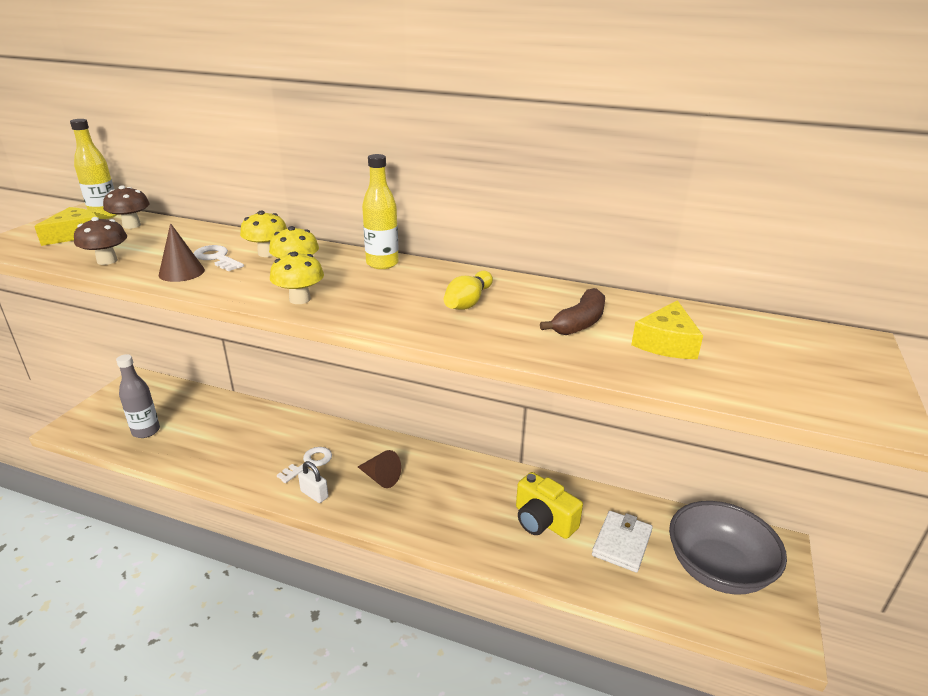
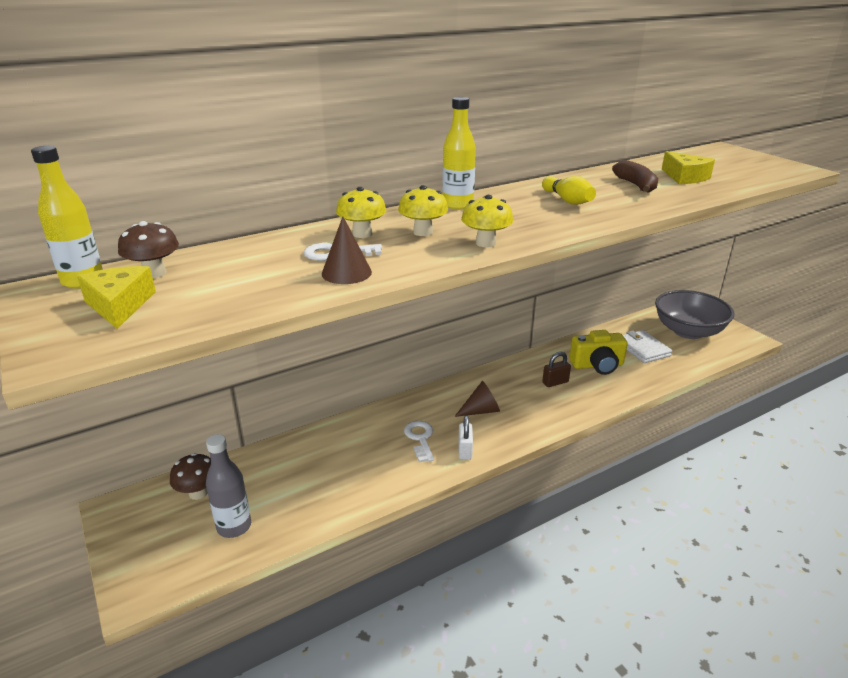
camera: 50 degrees left, 0 degrees up
brown mushroom [74,217,127,265] -> brown mushroom moved to [170,453,211,500]
white padlock [298,461,328,503] -> white padlock turned 75 degrees counterclockwise [458,415,473,460]
none -> brown padlock [542,352,571,387]

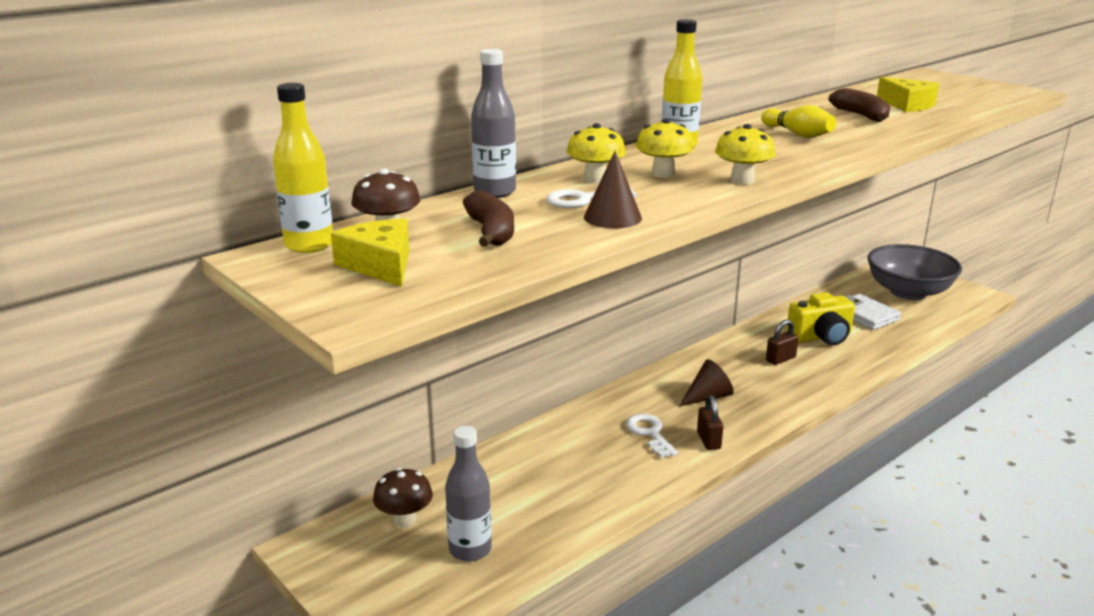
camera: 10 degrees left, 5 degrees down
white padlock [458,415,473,460] -> brown padlock [697,395,723,450]
none -> brown banana [463,190,514,247]
none -> grey bottle [471,49,516,198]

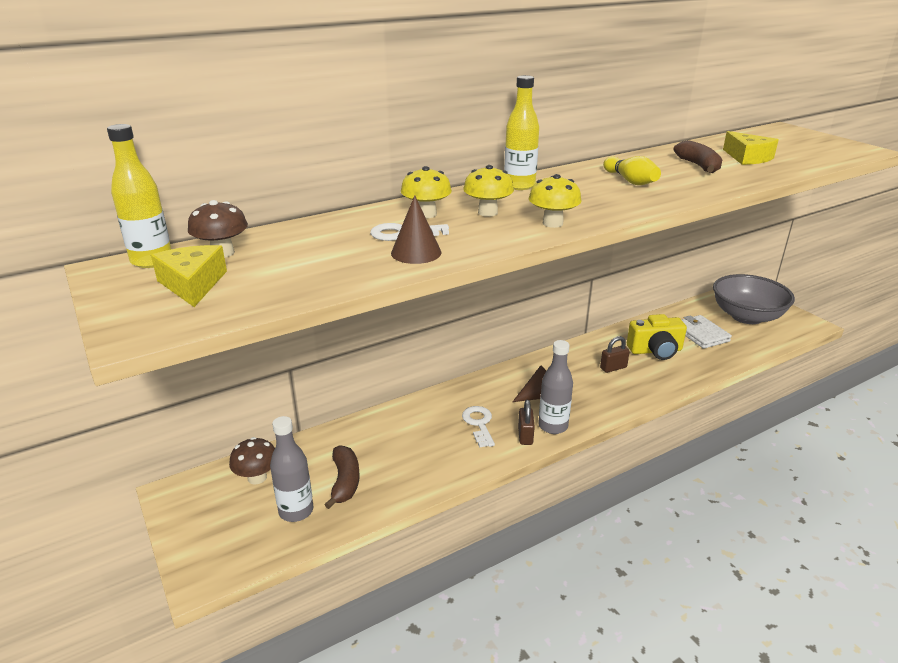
camera: 10 degrees right, 5 degrees up
brown banana [463,190,514,247] -> brown banana moved to [324,445,360,509]
grey bottle [471,49,516,198] -> grey bottle moved to [538,340,573,434]

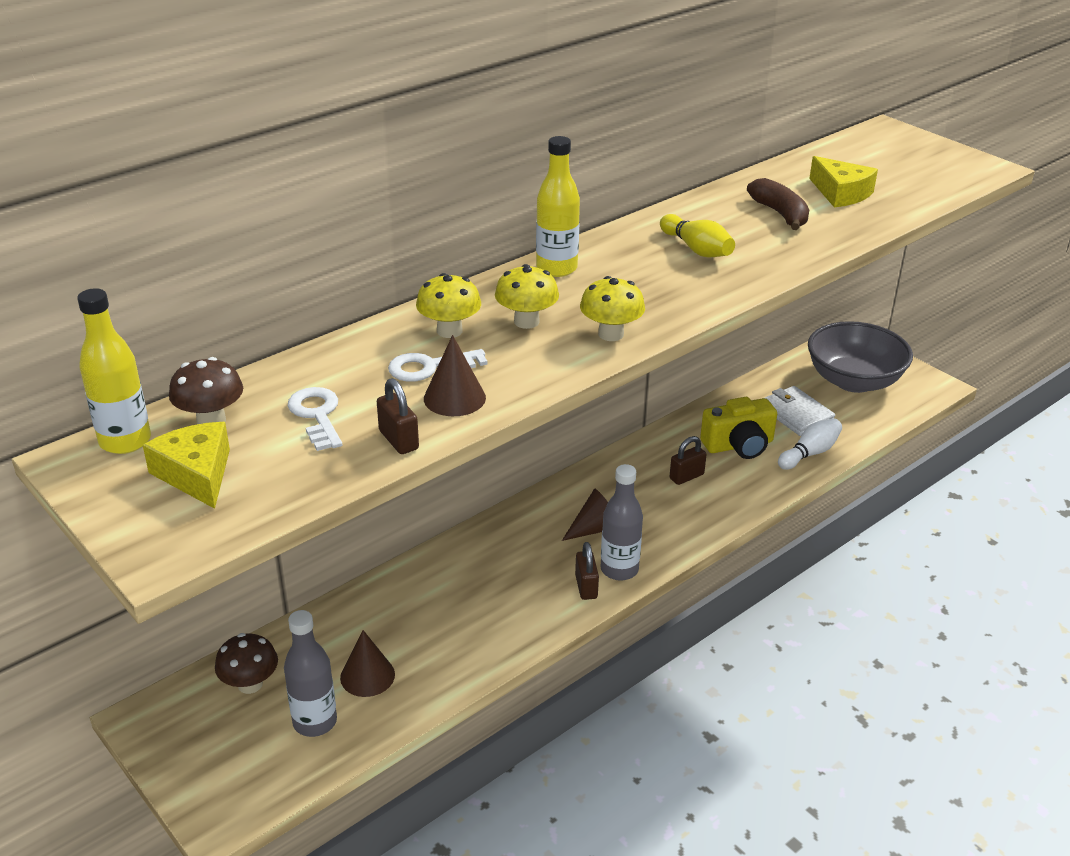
camera: 10 degrees left, 5 degrees up
brown banana [324,445,360,509] -> brown cone [340,630,395,697]
white key [462,406,495,448] -> white key moved to [288,387,342,451]
none -> brown padlock [377,378,419,454]
none -> white bowling pin [778,418,842,470]

